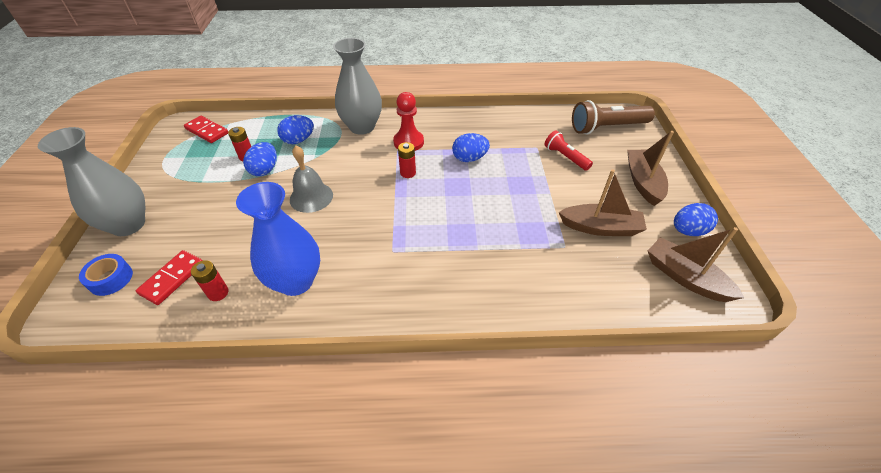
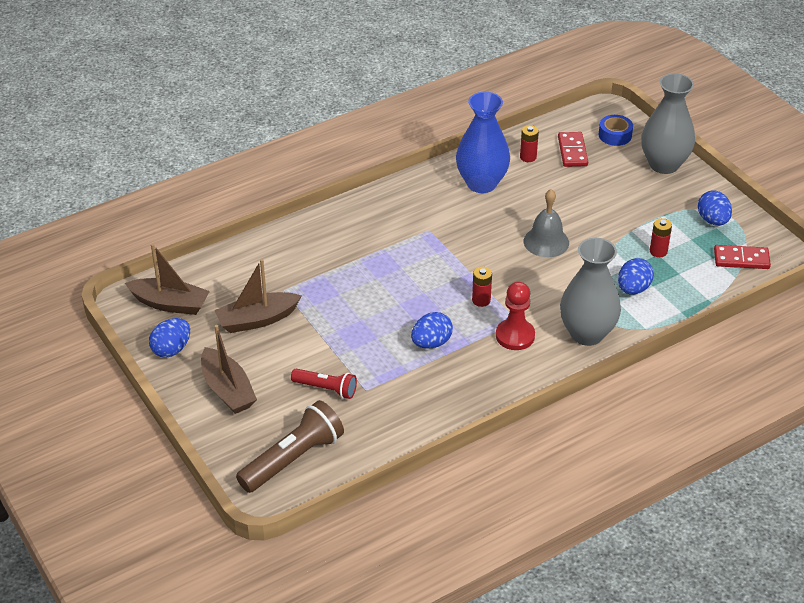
camera: 150 degrees right, 5 degrees down
blue egg [243,142,277,176] -> blue egg moved to [698,190,732,226]

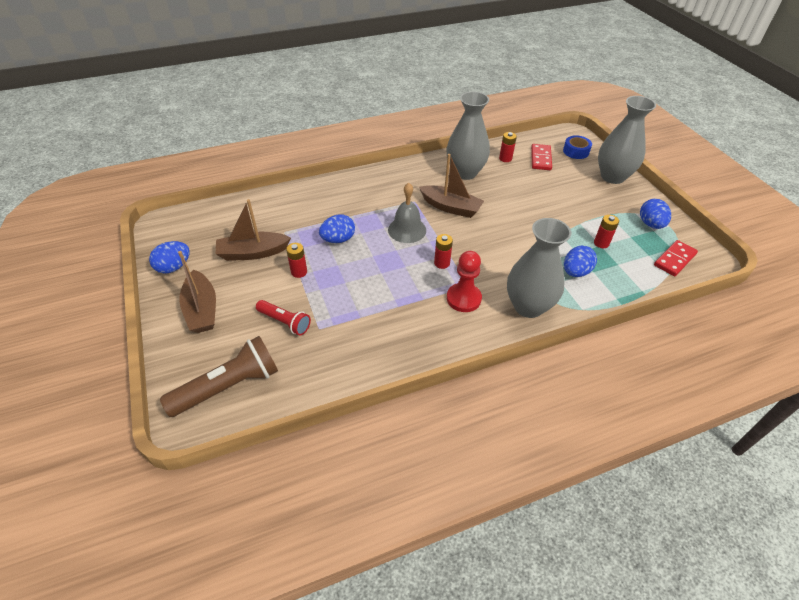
camera: 10 degrees right, 5 degrees up
brown boat [125,244,210,315] -> brown boat moved to [419,154,484,218]
blue egg [411,312,453,349] -> blue egg moved to [319,214,355,243]
blue vase [456,92,510,193] -> grey vase [447,91,490,180]
grey bell [524,189,569,257] -> grey bell moved to [388,183,426,243]
red domino [714,245,771,269] -> red domino turned 60 degrees counterclockwise [654,240,698,277]
none -> red battery [286,243,307,278]

